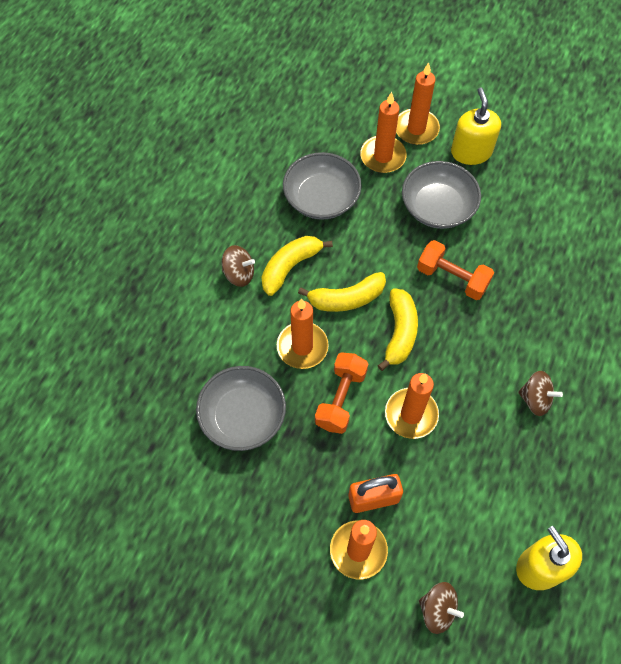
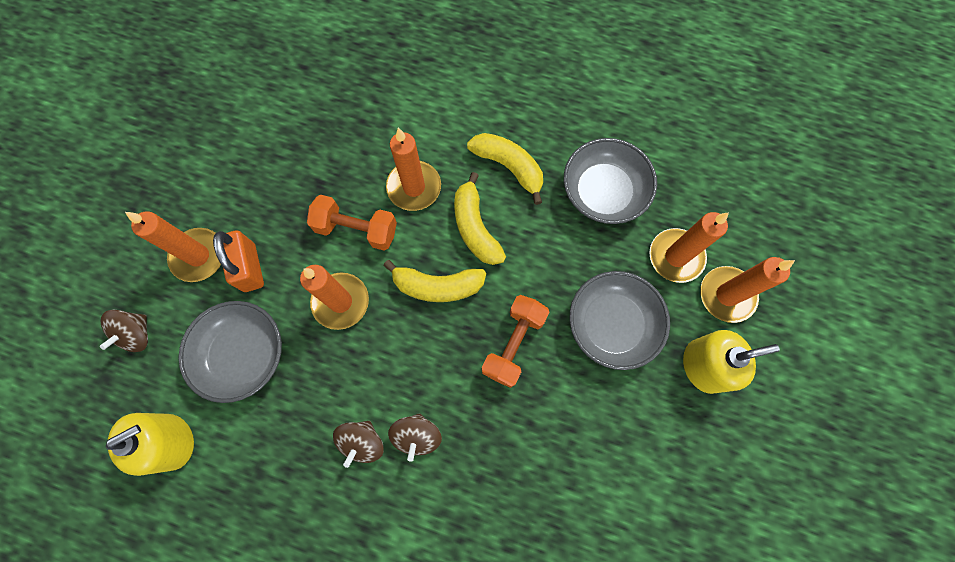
camera: 85 degrees right, 10 degrees up
grey bowl [196,366,286,451] -> grey bowl moved to [178,301,282,403]
brown spinning top [222,245,255,287] -> brown spinning top moved to [388,413,442,462]

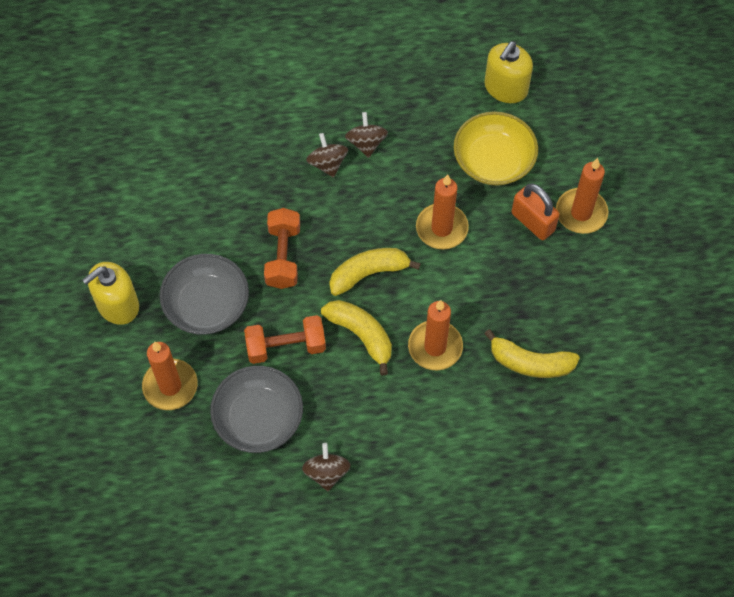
camera: 155 degrees right, 10 degrees down
brown spinning top [100,310,148,352] -> brown spinning top moved to [302,443,351,491]
grey bowl [178,301,282,403] -> yellow bowl [454,111,538,186]
orange dumbbell [307,195,397,251] -> orange dumbbell moved to [244,315,326,364]
yellow banana [467,133,543,205] -> yellow banana moved to [484,329,580,378]
orange candle [700,257,795,323] -> none

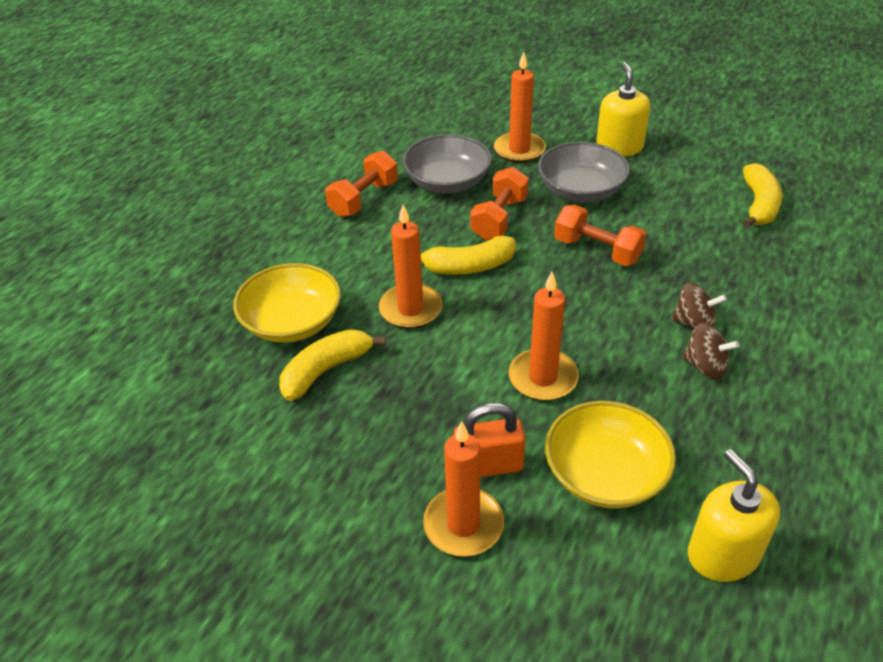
camera: 125 degrees right, 20 degrees down
brown spinning top [302,443,351,491] -> orange dumbbell [325,151,398,217]
yellow banana [329,248,421,296] -> yellow banana moved to [743,163,782,228]
none -> yellow bowl [233,263,341,343]

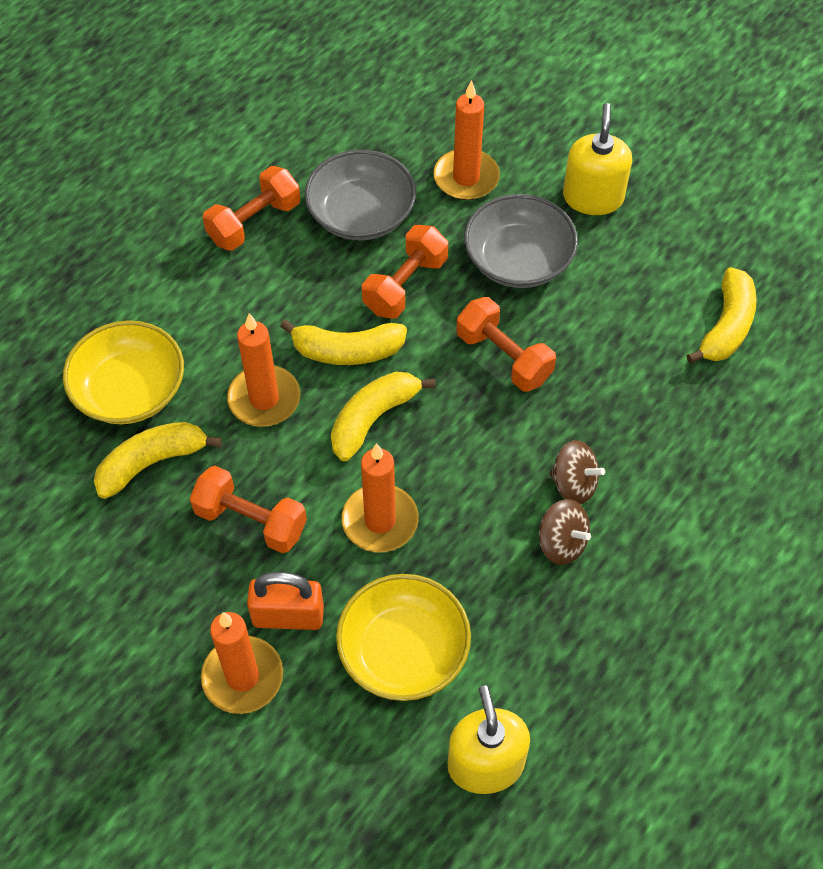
camera: 10 degrees right, 15 degrees up
none -> orange dumbbell [190,466,307,553]
none -> yellow banana [331,372,436,461]

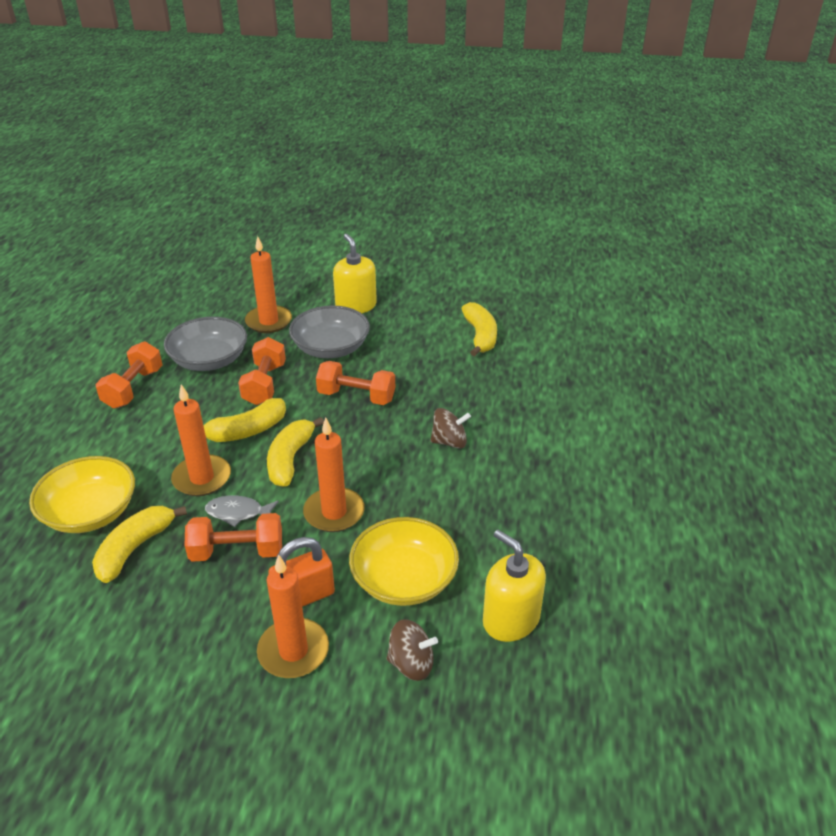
camera: 30 degrees left, 20 degrees down
brown spinning top [539,499,591,565] -> brown spinning top moved to [386,619,438,681]
none -> grey fish [205,496,279,527]

